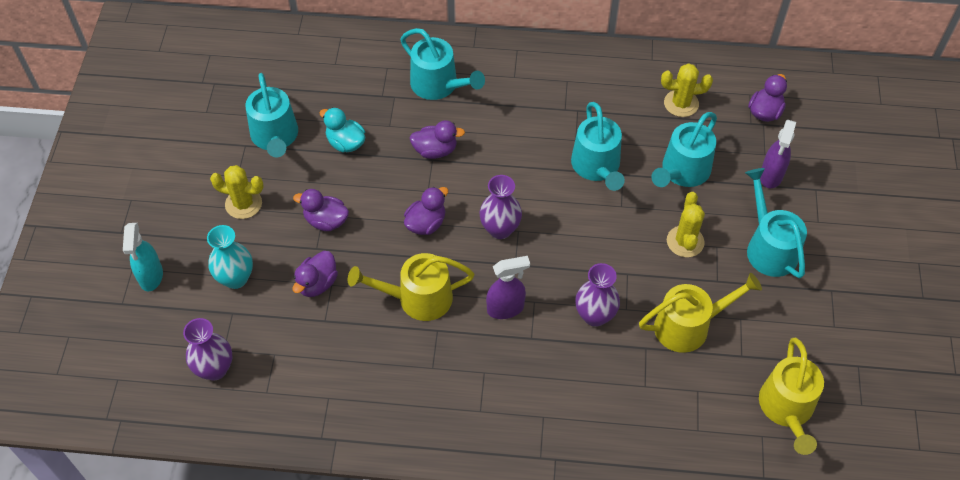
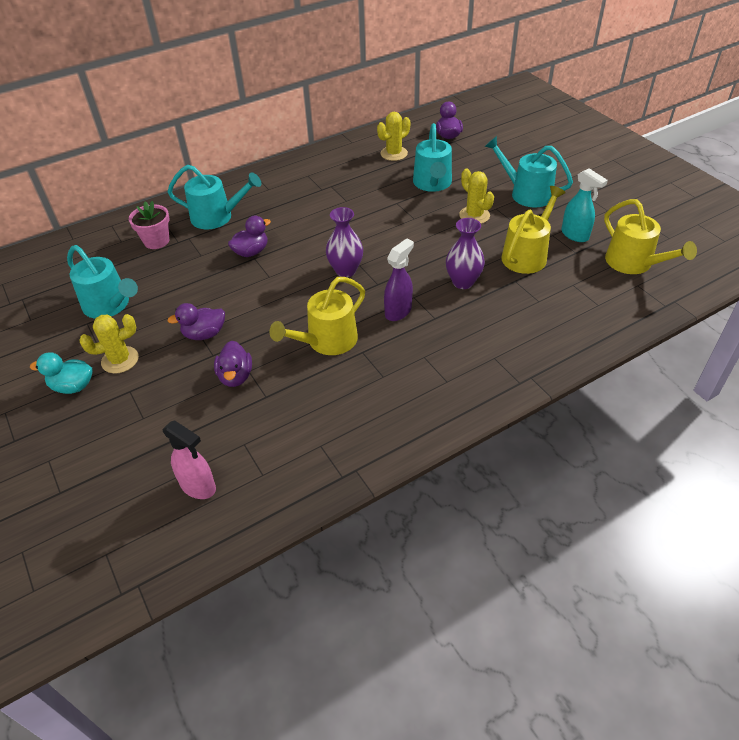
camera: 35 degrees left, 10 degrees down
turquoise spray bottle [123,223,163,291] -> turquoise spray bottle moved to [561,168,608,242]
purple vase [183,318,233,380] -> pink spray bottle [162,420,216,499]
turquoise vase [207,225,253,289] -> none
turquoise duck [320,107,366,152] -> turquoise duck moved to [30,352,93,394]
purple duck [404,187,448,235] -> none
turquoise watering can [571,102,625,191] -> none
purple spray bottle [760,120,796,188] -> none
none -> pink flower pot [129,201,169,249]

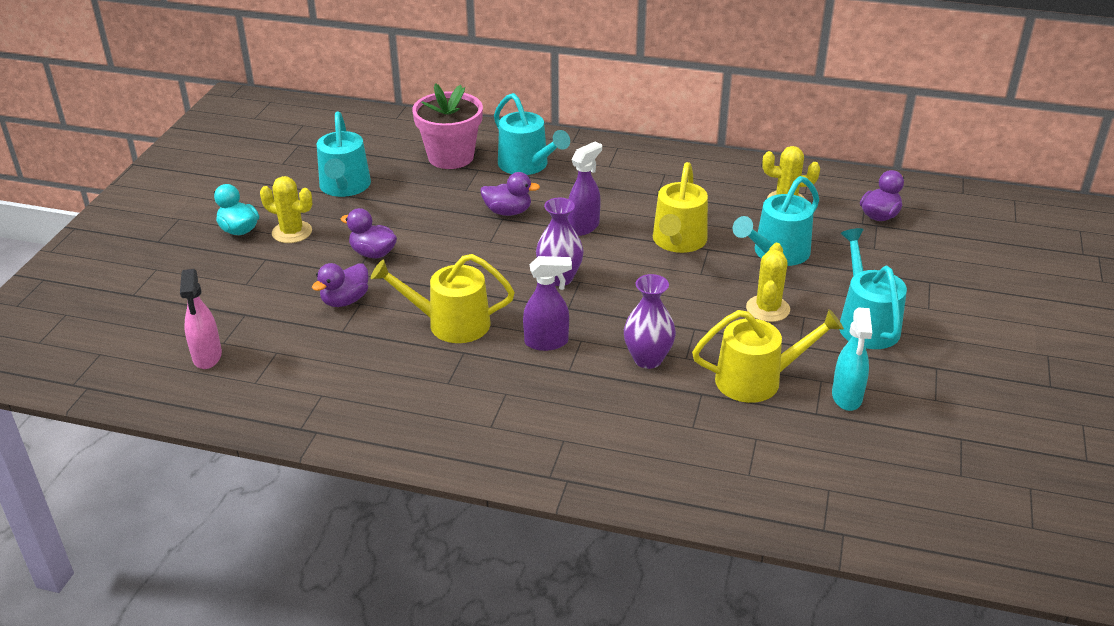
camera: 45 degrees right, 10 degrees down
pink flower pot [129,201,169,249] -> pink flower pot [412,83,483,169], size x1.54
yellow watering can [604,199,697,274] -> yellow watering can moved to [653,162,708,253]
none -> purple spray bottle [567,142,602,236]

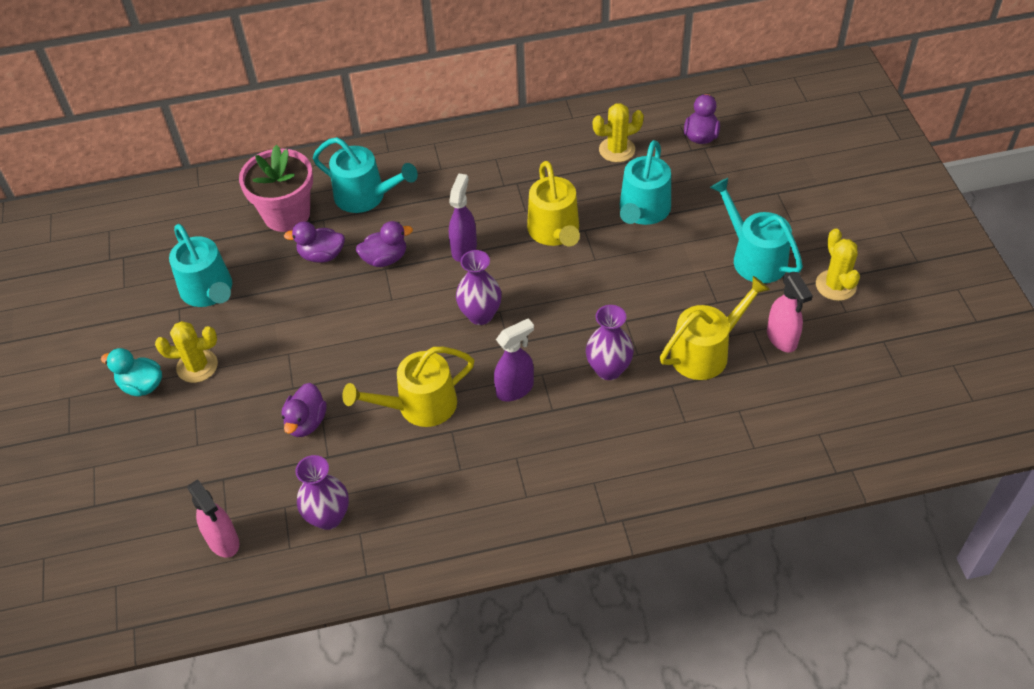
camera: 25 degrees left, 15 degrees up
purple duck [341,208,397,258] -> purple duck moved to [284,221,345,263]
yellow cactus [746,243,790,322] -> yellow cactus moved to [816,229,860,301]
turquoise spray bottle [832,308,872,411] -> pink spray bottle [767,272,813,353]
none -> purple vase [295,455,349,530]

